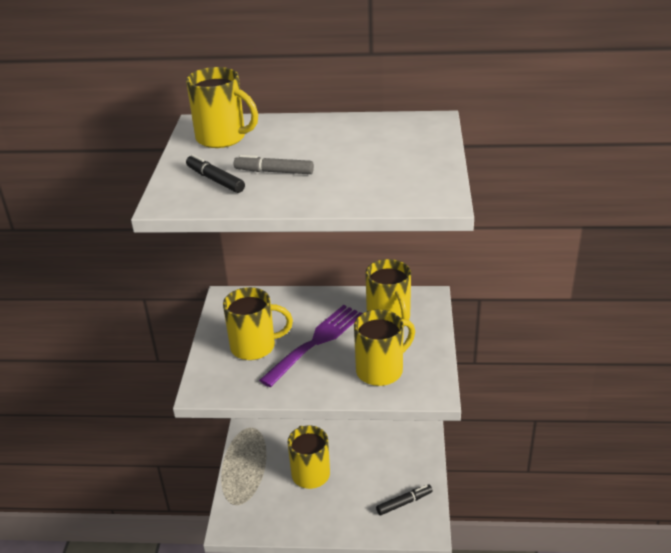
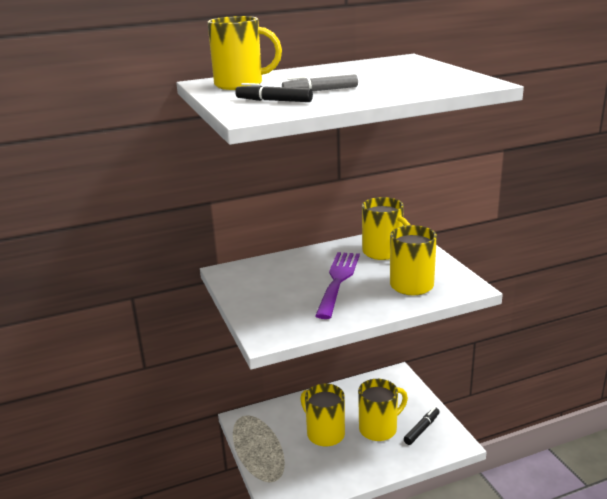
camera: 25 degrees left, 10 degrees down
yellow mug [223,287,293,360] -> yellow mug moved to [358,379,408,441]

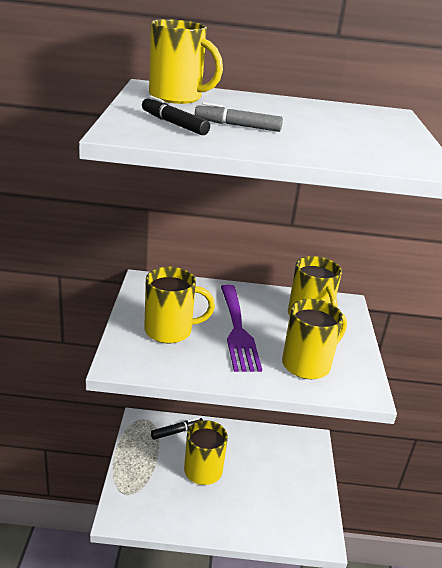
camera: 20 degrees right, 5 degrees up
purple fork [315,252,360,319] -> purple fork turned 135 degrees clockwise [221,285,262,372]
yellow mug [358,379,408,441] -> yellow mug moved to [144,267,215,344]
black marker [404,407,440,445] -> black marker moved to [151,417,203,440]

